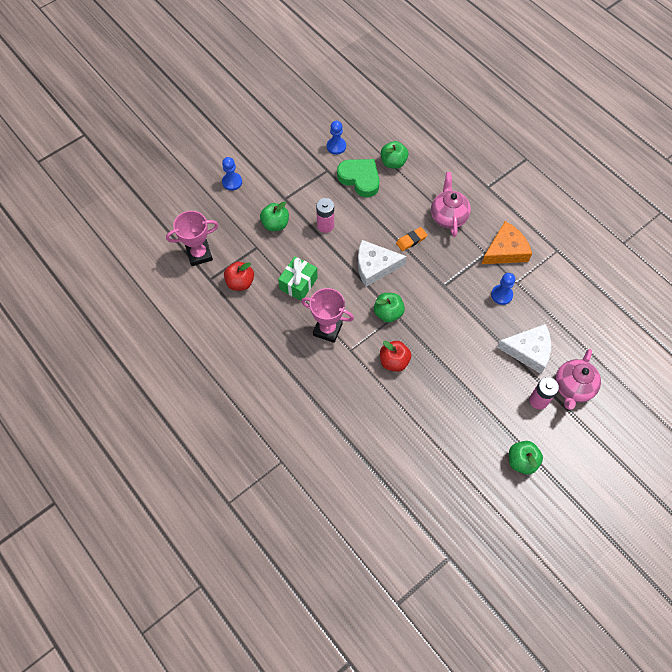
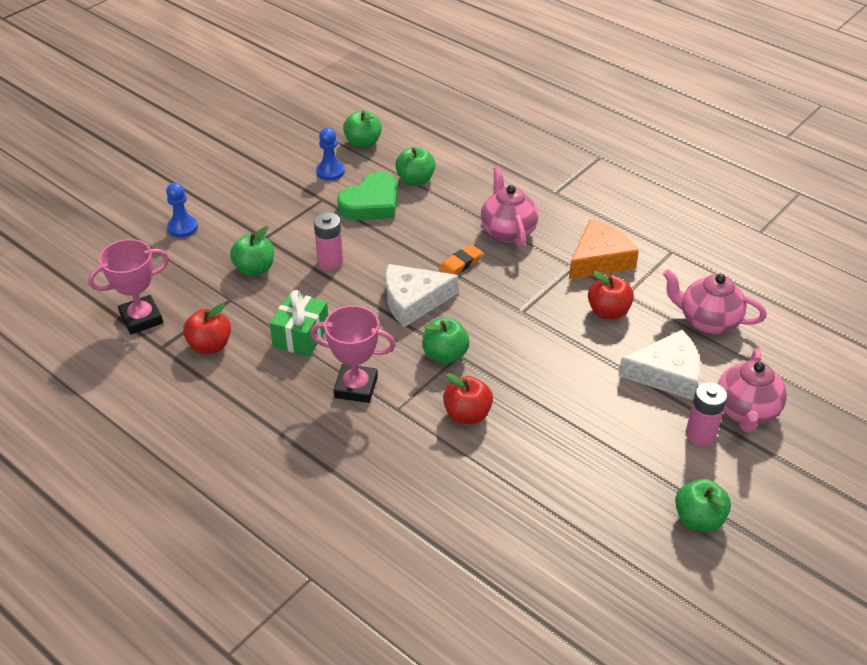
camera: 10 degrees left, 20 degrees down
green heart [337,159,380,197] -> green heart turned 105 degrees clockwise [337,172,398,220]
blue pawn [491,273,515,305] -> red apple [588,271,634,319]
none -> green apple [343,110,382,148]
none -> pink teapot [663,269,767,334]

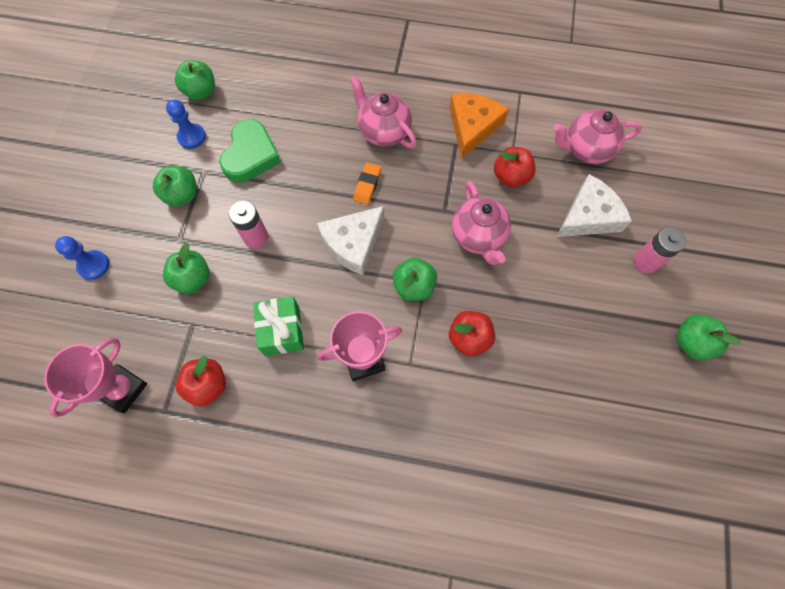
camera: 30 degrees left, 25 degrees up
green apple [395,147,435,186] -> green apple moved to [153,166,197,207]
pink teapot [718,348,787,433] -> pink teapot moved to [452,181,511,265]

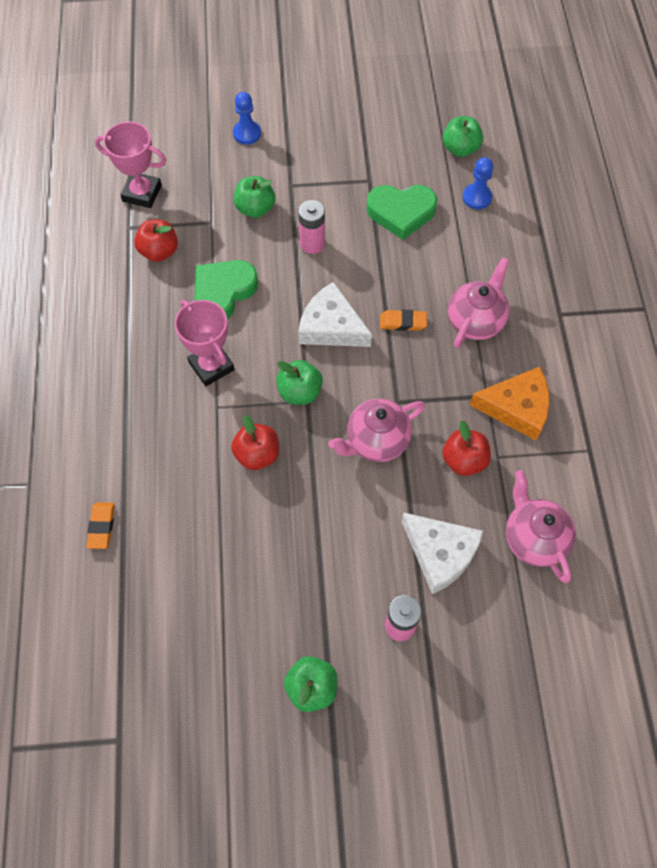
camera: 75 degrees right, 5 degrees down
green apple [153,166,197,207] -> none
blue pawn [166,99,206,149] -> blue pawn moved to [463,157,493,209]
green gift [253,296,304,356] -> green heart [194,260,258,319]
none -> orange eraser [86,502,115,549]

